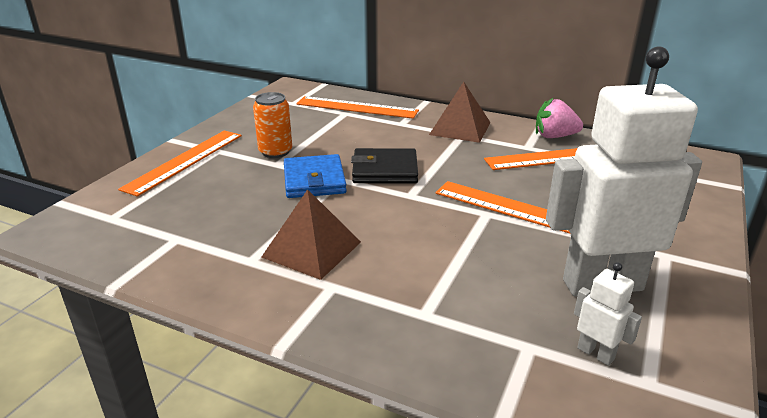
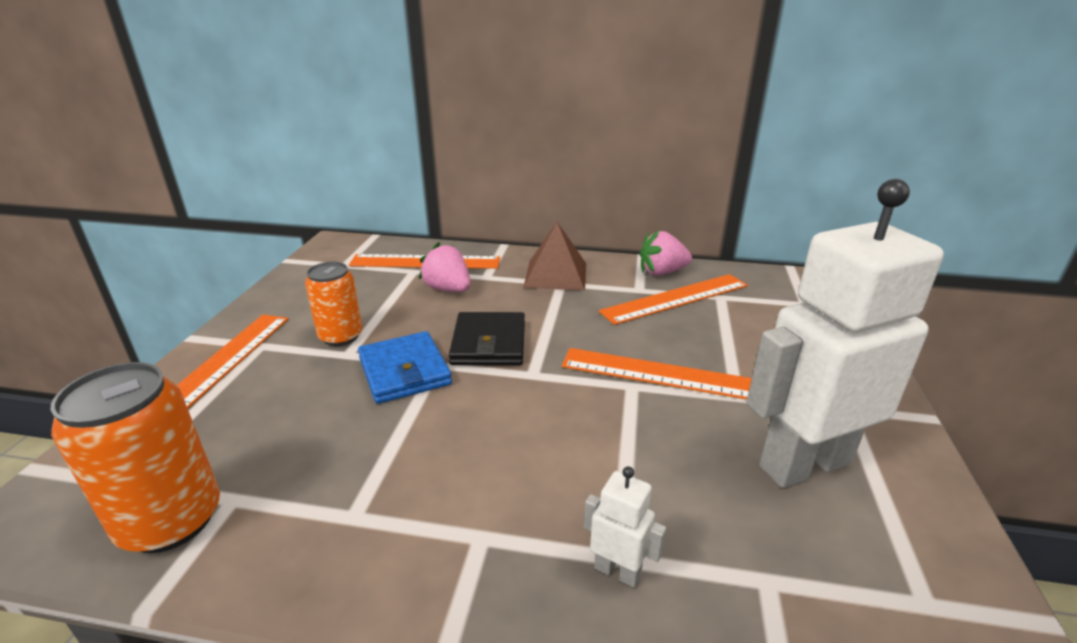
camera: 15 degrees left, 0 degrees up
brown pyramid [262,189,361,280] -> none
black wallet [351,148,418,183] -> black wallet turned 75 degrees counterclockwise [449,312,525,365]
white robot [574,262,642,366] -> white robot moved to [584,466,666,588]
none -> orange can [51,362,220,553]
none -> pink strawberry [419,242,471,292]

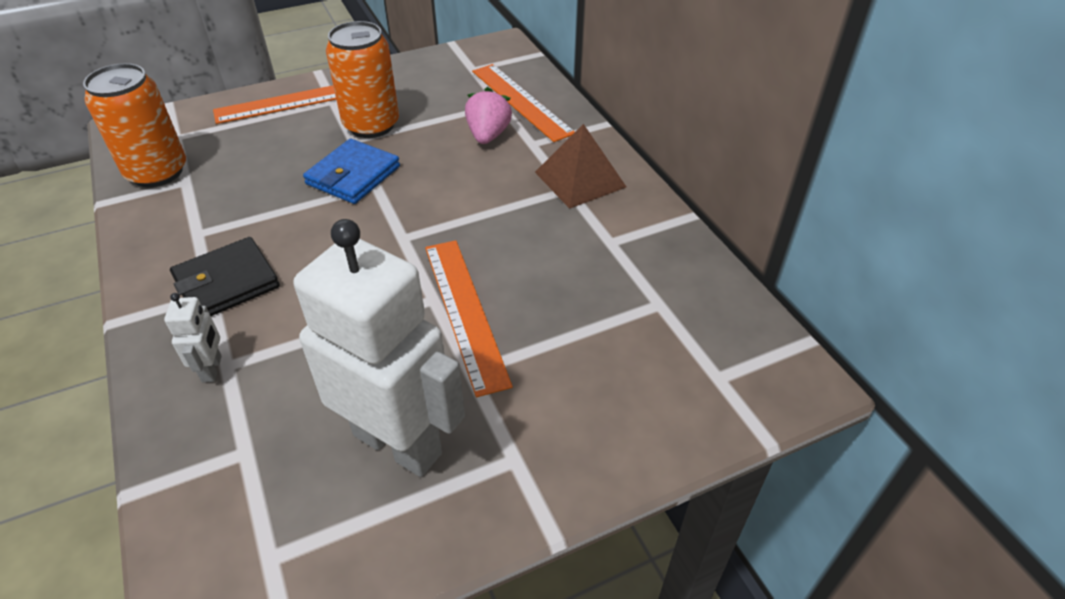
camera: 55 degrees right, 15 degrees up
orange can [305,262,362,346] -> orange can [326,21,399,138], size x1.50
black wallet [449,312,525,365] -> black wallet moved to [170,237,280,316]
orange ruler [599,274,748,325] -> none
pink strawberry [640,230,692,276] -> none

